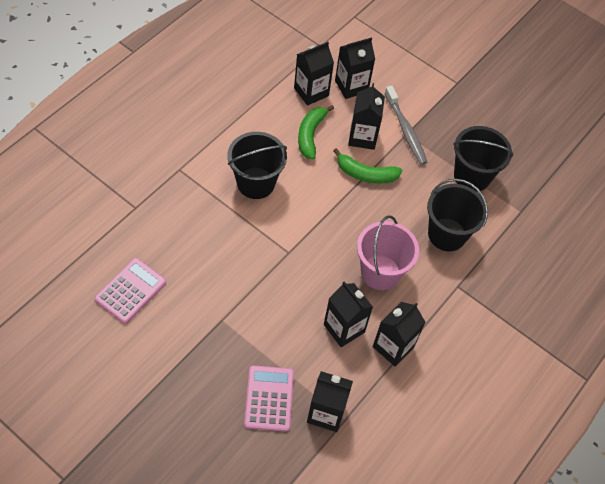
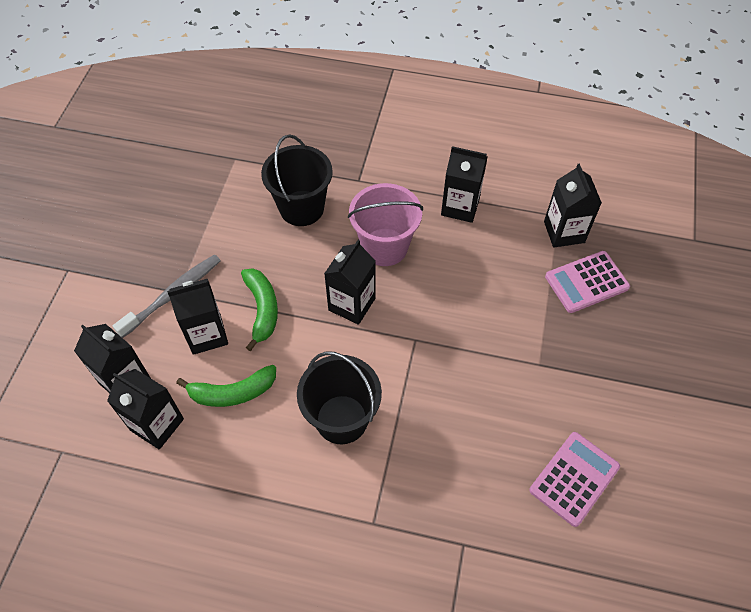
camera: 110 degrees left, 0 degrees up
pink calculator [94,258,166,324] -> pink calculator turned 120 degrees clockwise [529,432,620,527]
black carton [324,281,373,347] -> black carton moved to [324,240,376,325]
black bucket [453,126,513,192] -> none

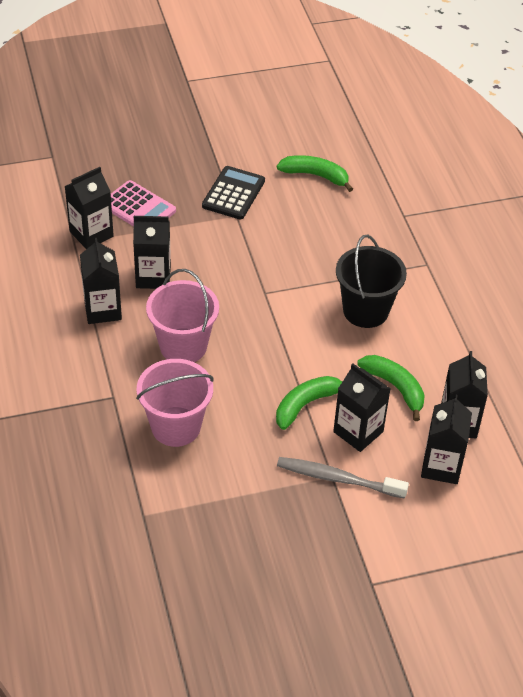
camera: 120 degrees left, 10 degrees down
black bucket [261,134,333,226] -> pink bucket [136,359,214,447]
black carton [324,240,376,325] -> black carton moved to [133,216,171,289]
pink calculator [529,432,620,527] -> green banana [277,155,353,192]
none -> black calculator [202,166,265,220]

